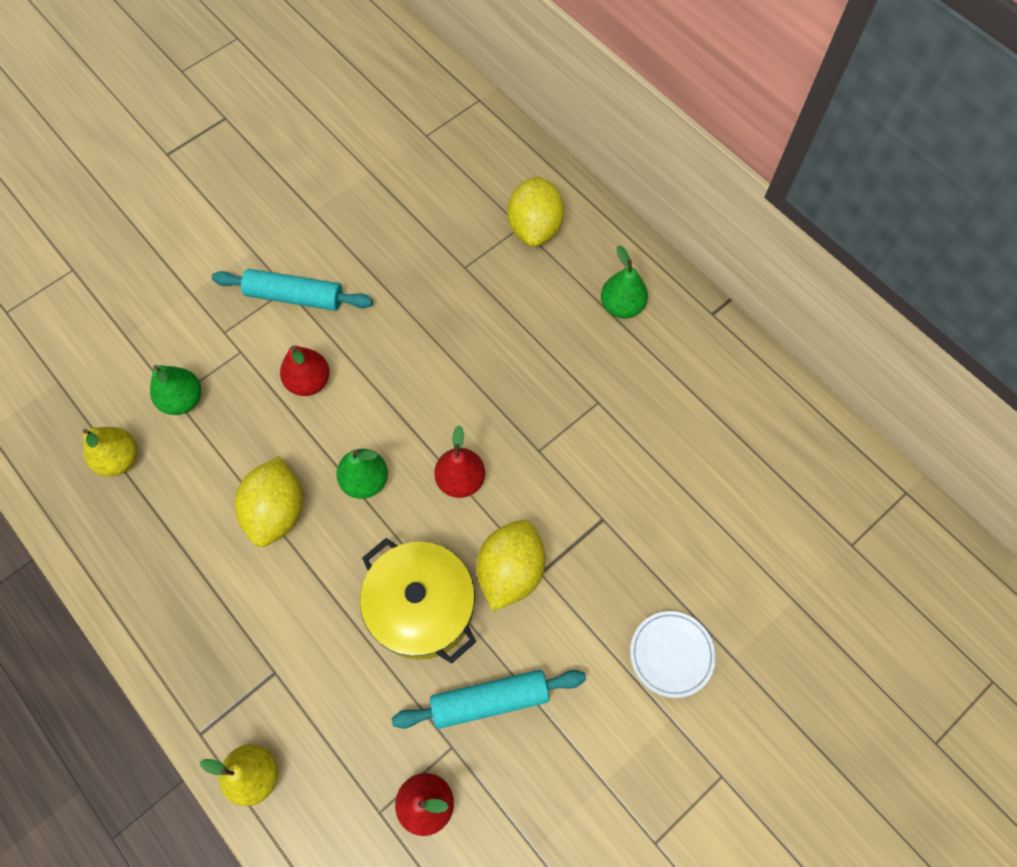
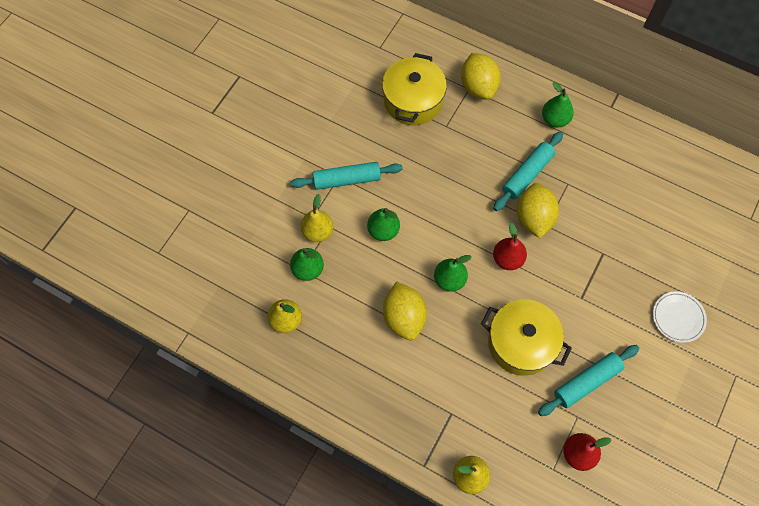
camera: 20 degrees left, 0 degrees up
red pear [280,345,330,396] -> green pear [367,208,400,241]
yellow lemon [477,520,545,611] -> yellow lemon moved to [517,183,559,238]
none -> yellow pear [301,194,333,242]
none -> yellow pot [382,53,447,125]
none -> turquoise rolling pin [493,131,563,211]

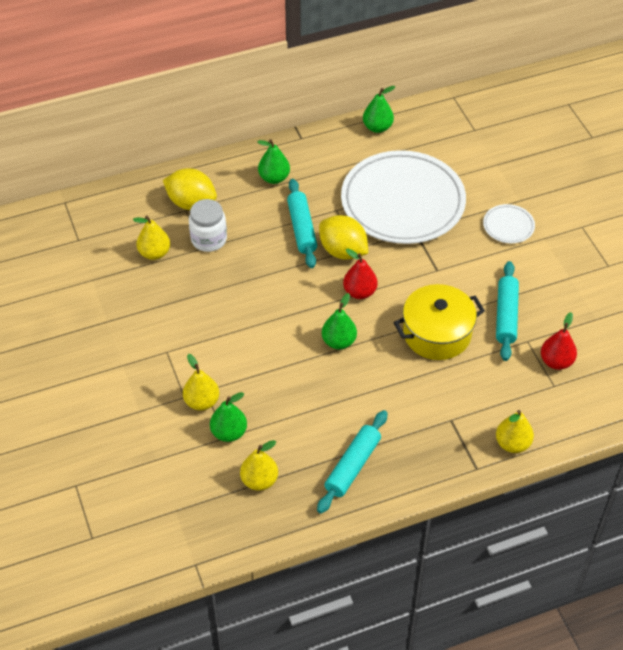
camera: 50 degrees left, 15 degrees down
turquoise rolling pin [290,162,403,190] -> turquoise rolling pin moved to [317,410,387,514]
green pear [367,208,400,241] -> green pear moved to [363,86,395,133]
yellow pot [382,53,447,125] -> yellow pear [133,216,170,260]
yellow lemon [383,281,427,341] -> none
none -> white jar [189,199,227,252]
none -> white plate [341,150,466,244]

